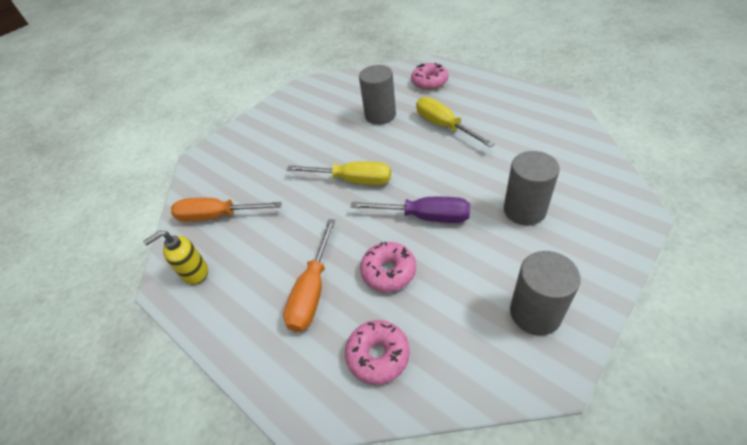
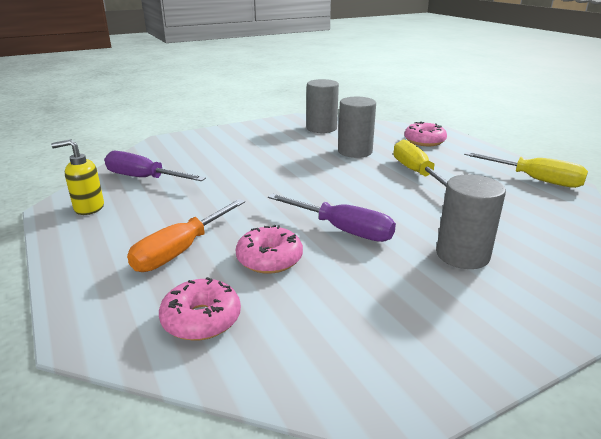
camera: 15 degrees right, 20 degrees down
orange screwdriver [171,198,282,222] -> purple screwdriver [104,151,206,181]
yellow screwdriver [287,161,391,185] -> yellow screwdriver moved to [464,152,588,188]
grey cylinder [510,251,581,336] -> grey cylinder moved to [307,79,339,133]

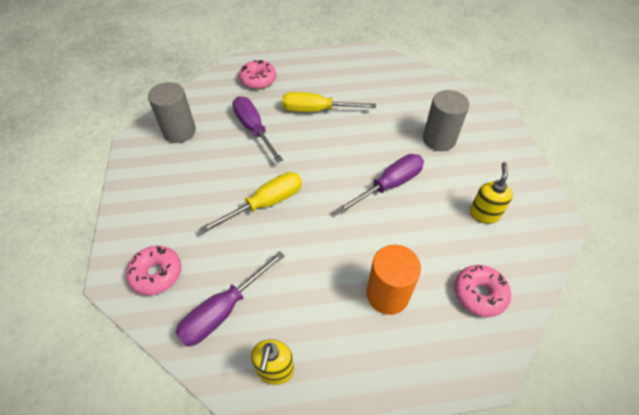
camera: 70 degrees left, 25 degrees up
orange screwdriver [127,199,245,272] -> orange cylinder [367,245,421,315]
pink donut [236,225,303,274] -> pink donut moved to [126,246,182,295]
grey cylinder [338,97,376,158] -> purple screwdriver [232,96,283,163]
yellow screwdriver [464,152,588,188] -> yellow screwdriver moved to [199,172,302,234]
none -> yellow soap dispenser [470,162,513,224]

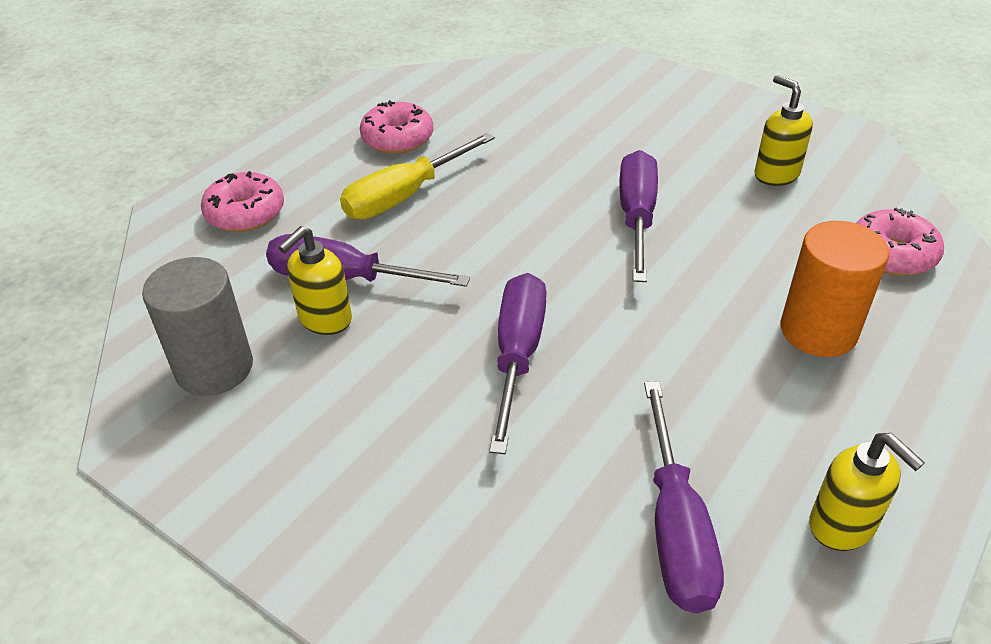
camera: 45 degrees left, 10 degrees down
pink donut [126,246,182,295] -> pink donut moved to [360,100,433,154]
yellow screwdriver [199,172,302,234] -> purple screwdriver [489,273,547,454]
grey cylinder [423,90,469,151] -> none
none -> yellow soap dispenser [278,226,352,335]

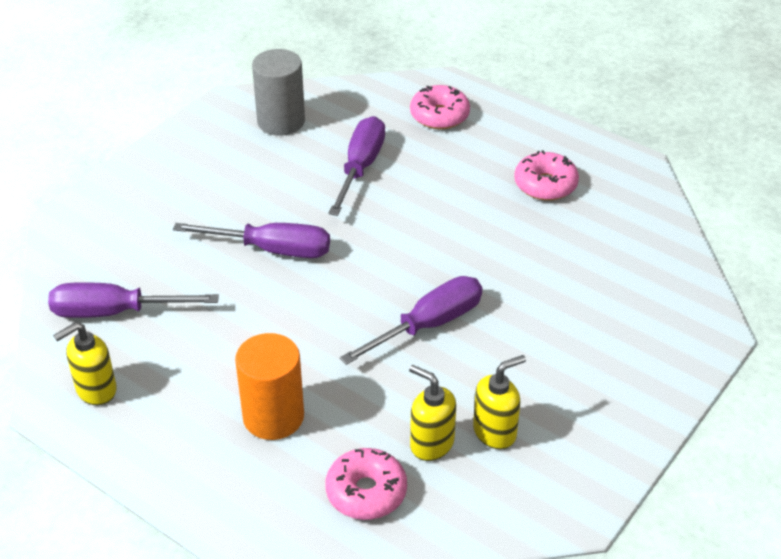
camera: 90 degrees right, 0 degrees up
yellow soap dispenser [278,226,352,335] -> yellow soap dispenser moved to [409,365,456,461]
yellow screwdriver [340,133,495,219] -> none
purple screwdriver [620,150,658,282] -> purple screwdriver turned 45 degrees counterclockwise [340,276,482,365]

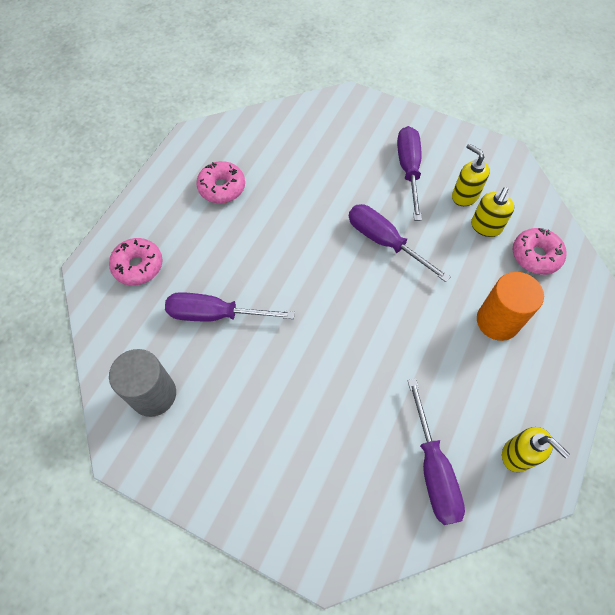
camera: 100 degrees left, 20 degrees up
purple screwdriver [173,223,330,258] -> purple screwdriver moved to [397,126,422,221]

